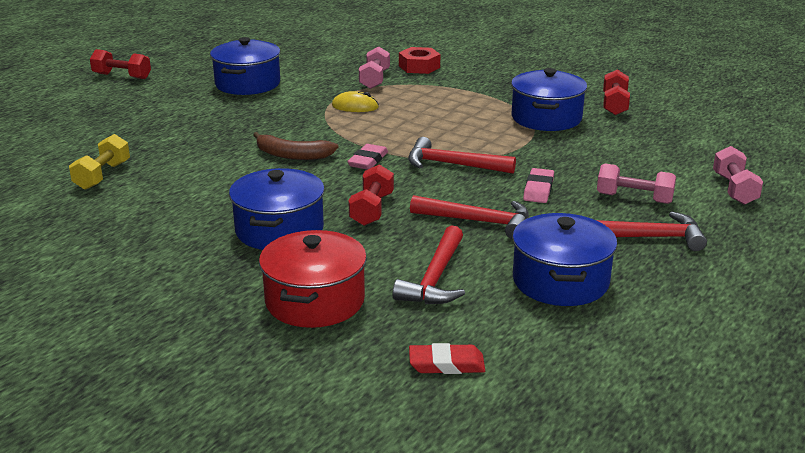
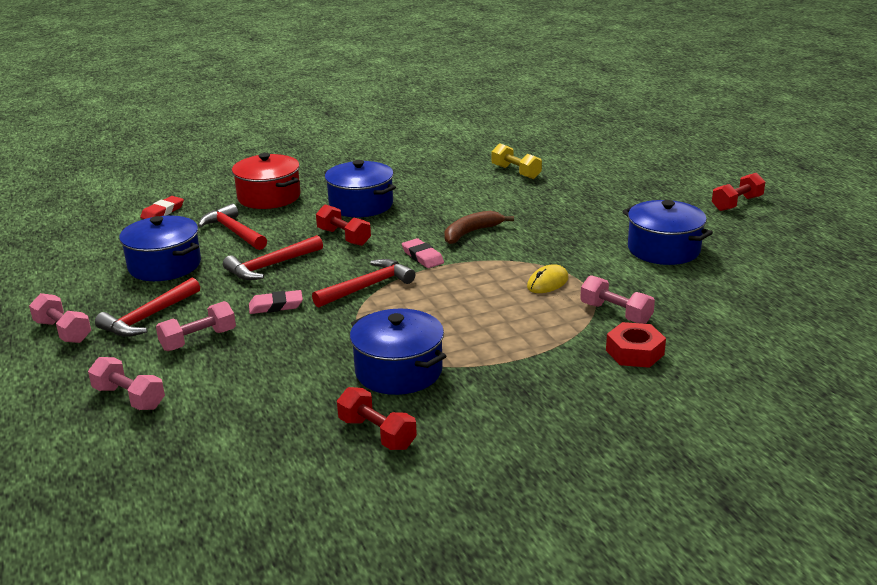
camera: 125 degrees right, 0 degrees up
pink eraser [523,168,554,203] -> pink eraser turned 60 degrees counterclockwise [249,290,303,314]
none -> pink dumbbell [29,293,91,343]

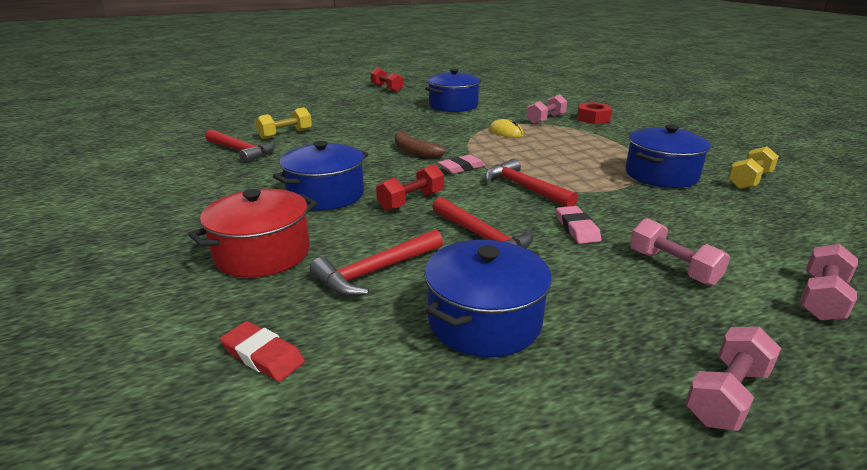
camera: 90 degrees left, 0 degrees up
red hammer [95,278,200,337] -> red hammer moved to [205,129,275,163]
red dumbbell [337,387,417,450] -> yellow dumbbell [728,146,779,189]

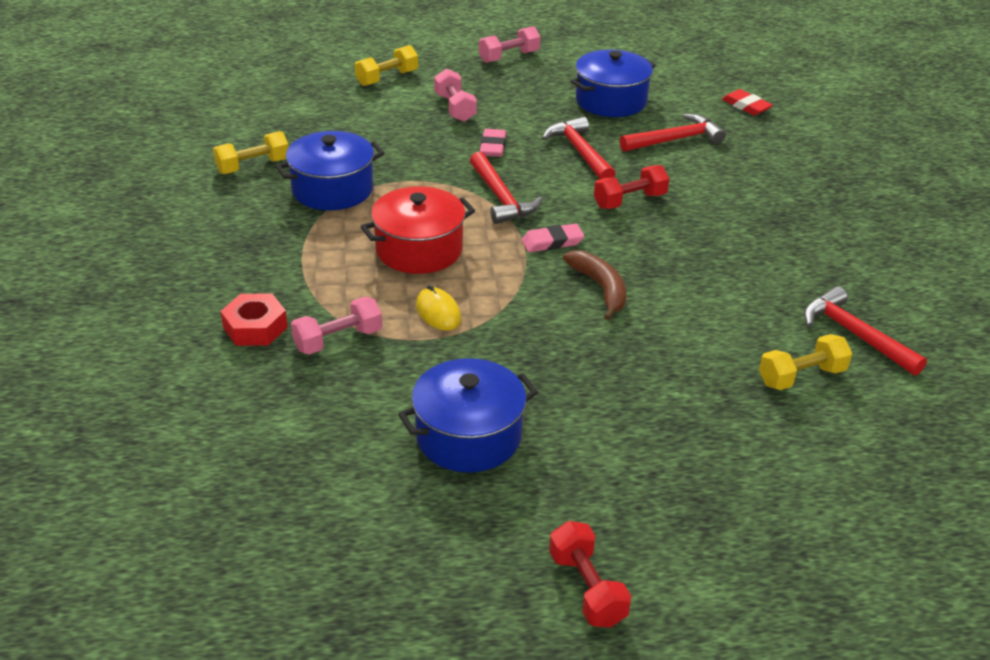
camera: 165 degrees left, 10 degrees up
red pot [188,189,317,278] -> red pot moved to [360,186,475,274]
blue pot [273,141,368,211] -> none
pink dumbbell [800,244,858,320] -> yellow dumbbell [355,45,418,86]

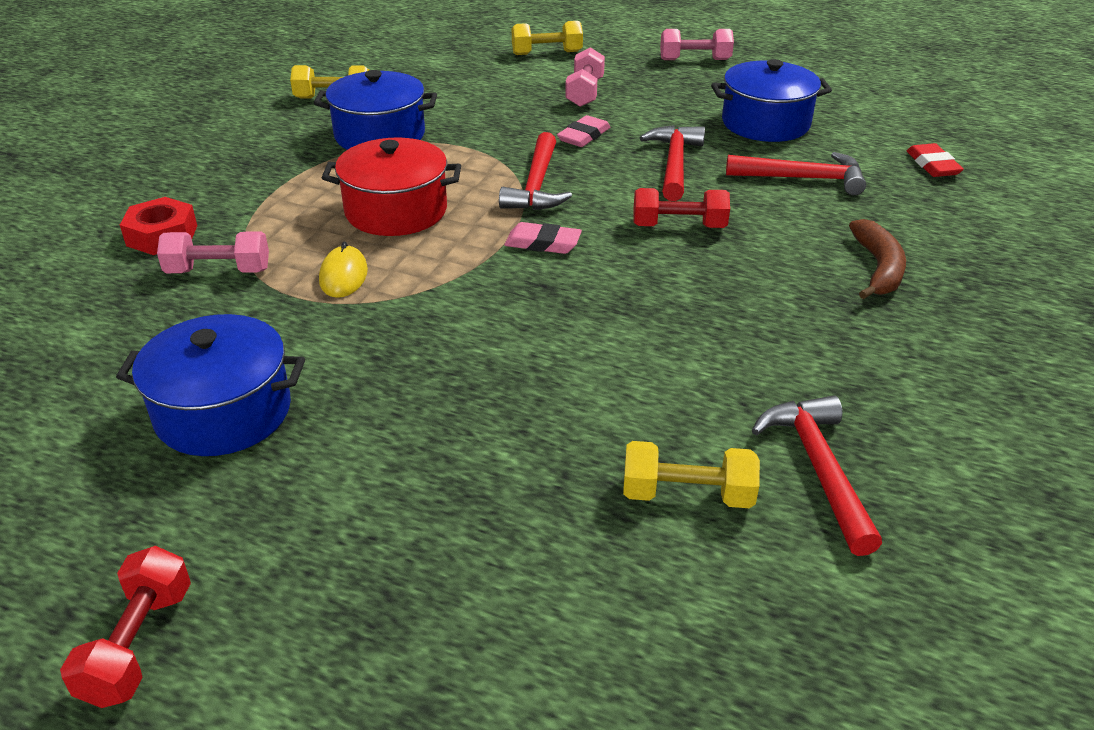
camera: 30 degrees right, 0 degrees up
brown banana [563,250,626,320] -> brown banana moved to [849,219,906,299]

